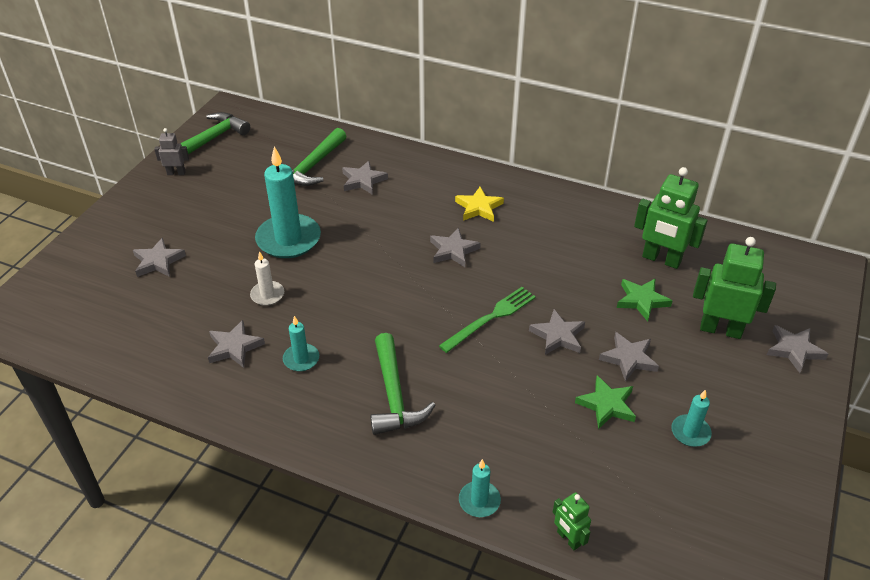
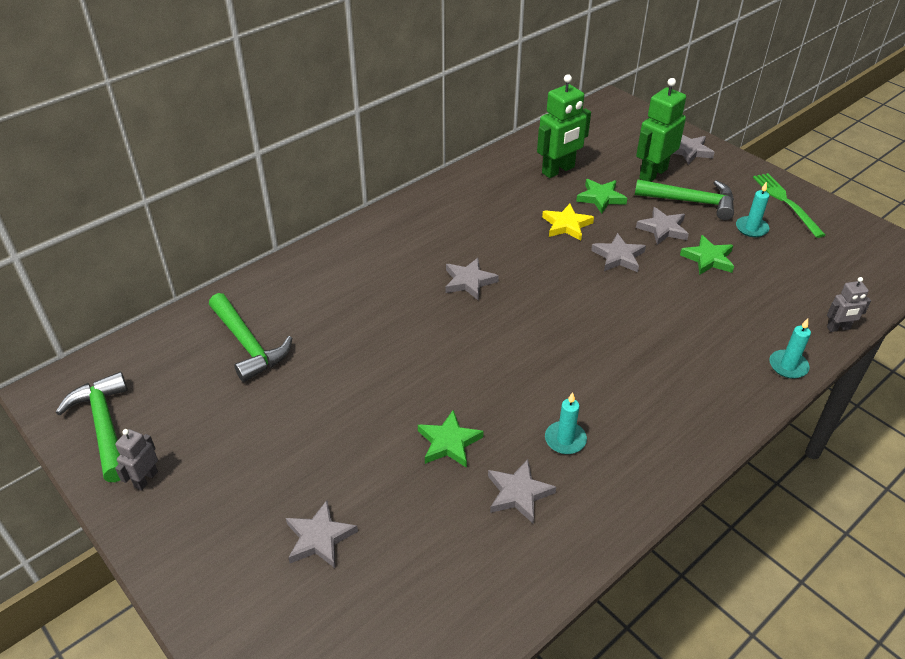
camera: 65 degrees left, 0 degrees up
white candle [250,251,284,306] -> green star [418,410,484,468]
turquoise candle [255,146,321,258] -> none
grey star [342,161,388,195] -> none
green hammer [370,333,435,435] -> green hammer moved to [635,179,734,220]
green fork [439,287,536,353] -> green fork moved to [753,173,825,238]
yellow star [455,187,504,222] -> yellow star moved to [542,204,594,240]
green robot [553,492,591,550] -> grey robot [827,277,871,332]

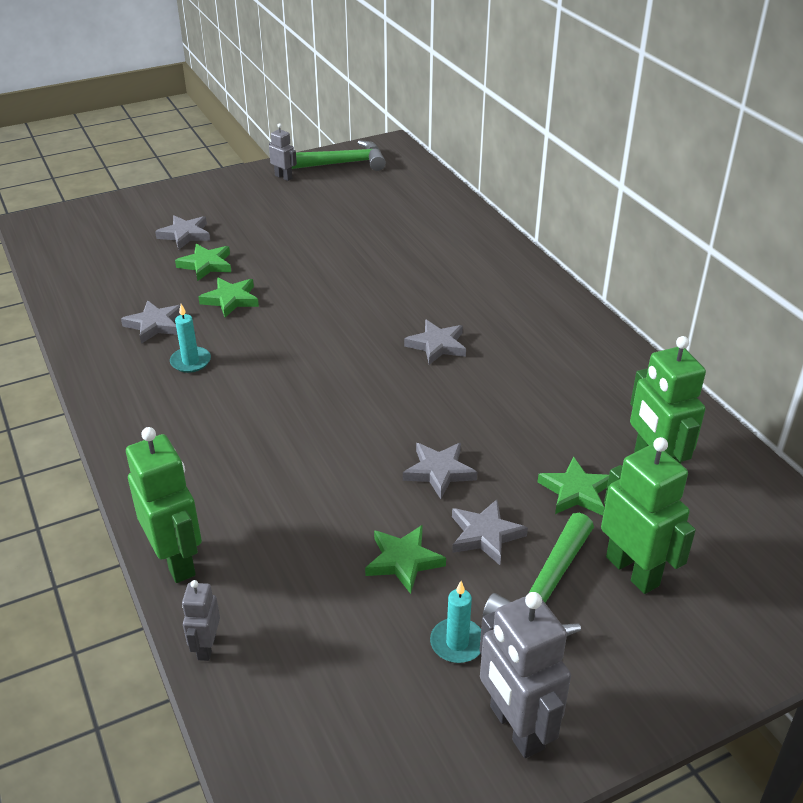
camera: 105 degrees right, 5 degrees down
green hammer [209,293,292,382] -> none
yellow star [542,204,594,240] -> none
grey star [673,134,715,164] -> none
green fork [753,173,825,238] -> grey robot [479,592,571,758]
turquoise candle [769,318,811,379] -> green robot [126,427,202,583]
none -> green star [175,244,231,281]

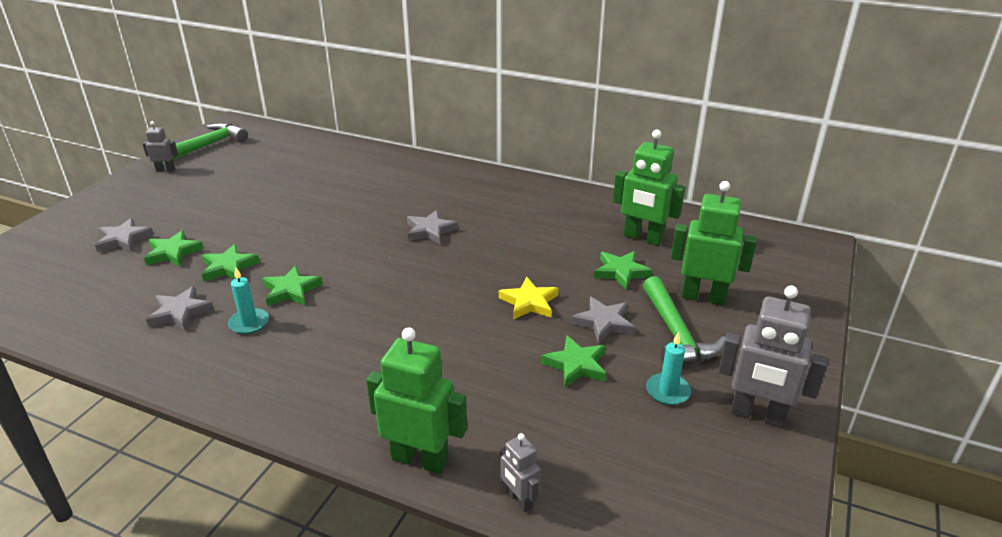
camera: 40 degrees left, 5 degrees down
grey star [403,443,477,499] -> yellow star [499,277,559,319]
none -> green star [262,266,323,306]

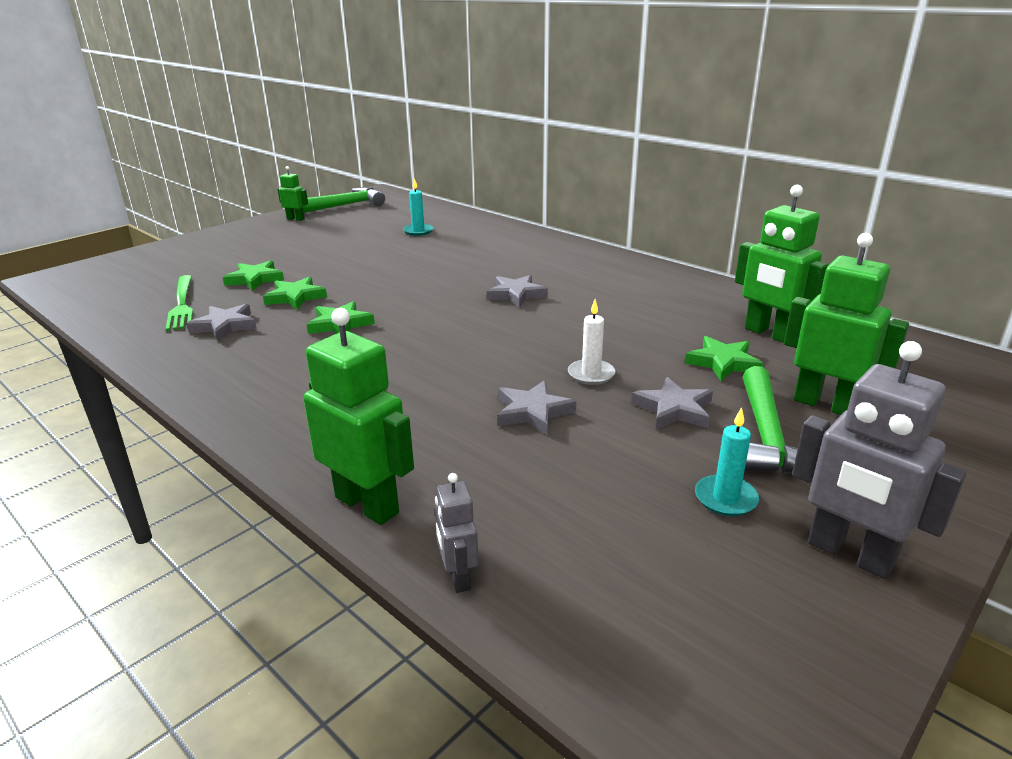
camera: 20 degrees right, 5 degrees down
grey star [95,218,154,252] -> grey star moved to [497,380,577,435]
grey robot [142,121,178,172] -> green robot [278,166,308,221]
turquoise candle [228,267,269,334] -> turquoise candle moved to [403,178,433,236]
yellow star [499,277,559,319] -> white candle [568,299,615,385]
green star [541,335,607,388] -> none
none -> green fork [165,275,193,331]

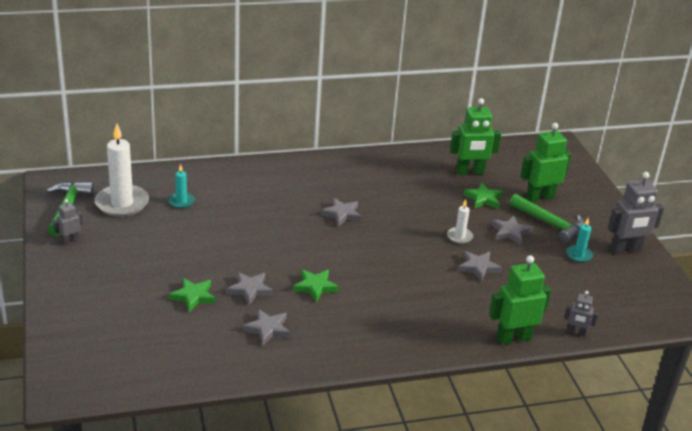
camera: 60 degrees left, 5 degrees up
green fork [165,275,193,331] -> none
green star [263,277,327,310] -> grey star [227,272,273,305]
green robot [278,166,308,221] -> grey robot [53,199,83,245]
none -> white candle [95,123,149,217]

